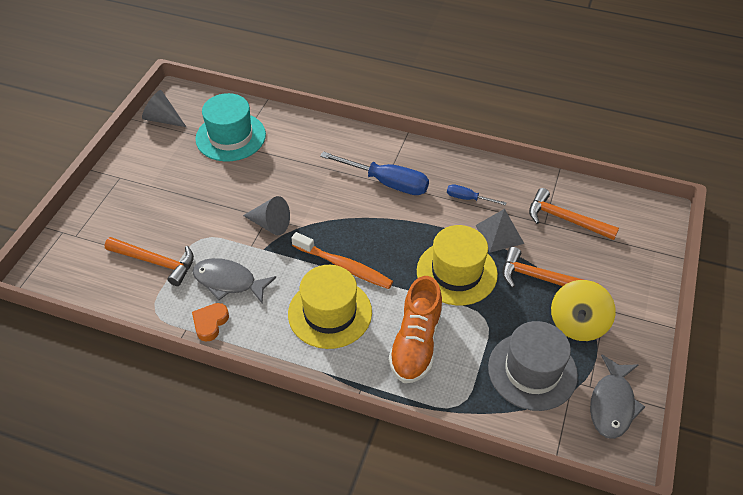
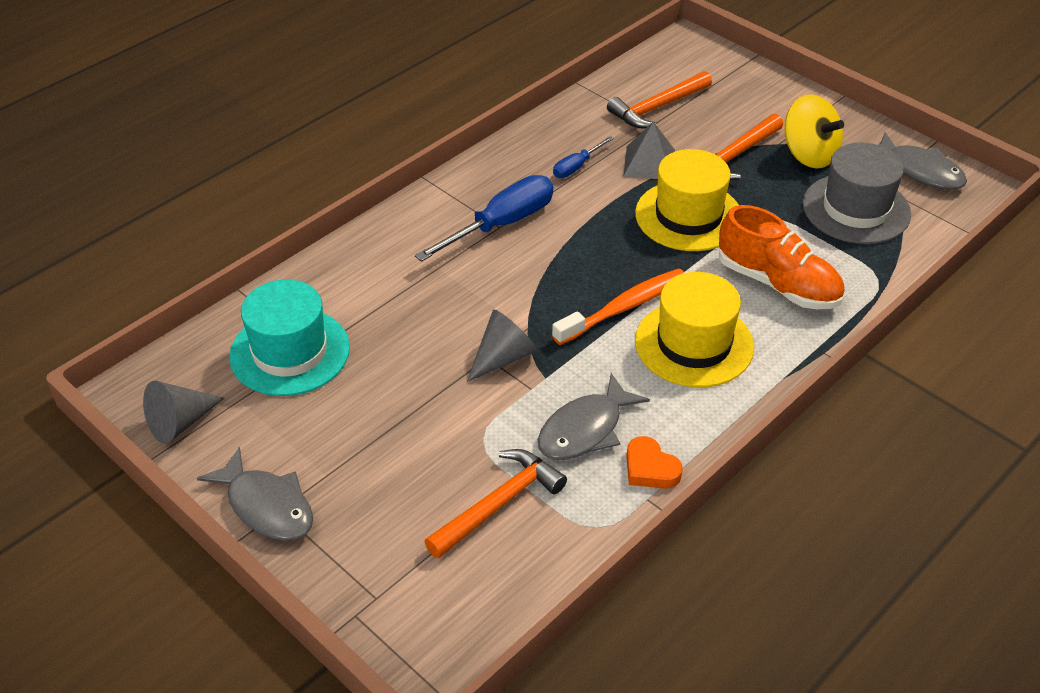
camera: 65 degrees left, 5 degrees down
none -> grey fish [197,447,313,541]

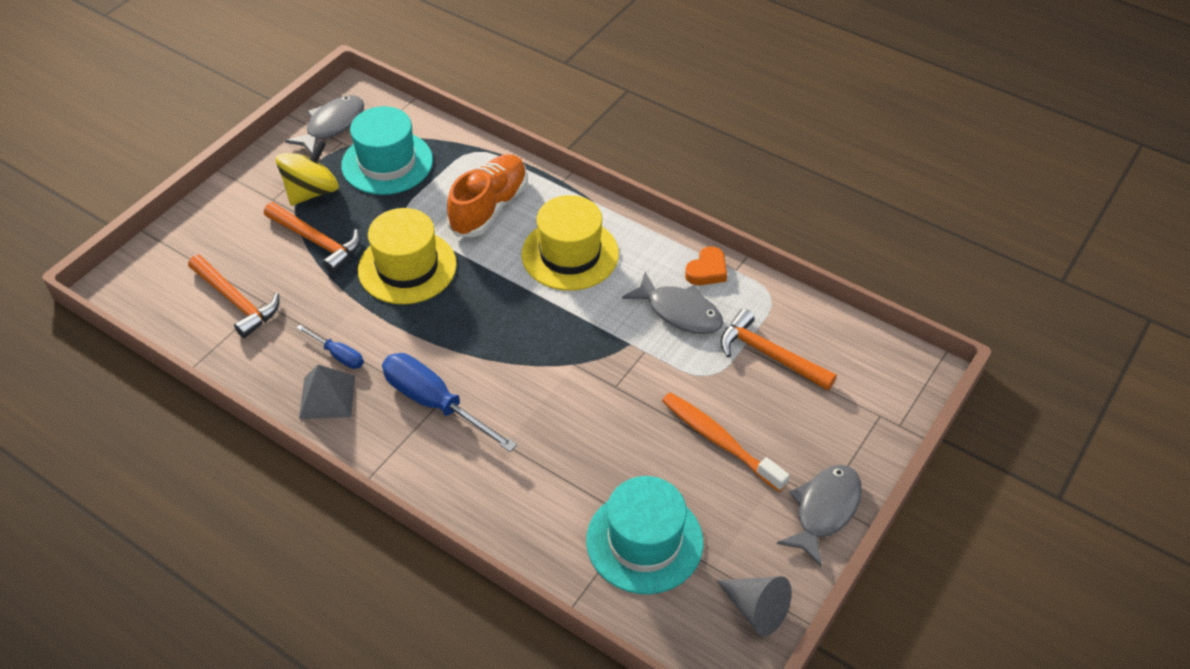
camera: 100 degrees left, 5 degrees up
grey cone [467,310,537,382] -> none
orange toothbrush [552,268,685,345] -> orange toothbrush moved to [662,392,790,492]
grey pyramid [623,121,675,179] -> grey pyramid moved to [299,365,355,419]
grey hat [803,142,911,244] -> turquoise hat [341,106,433,195]

